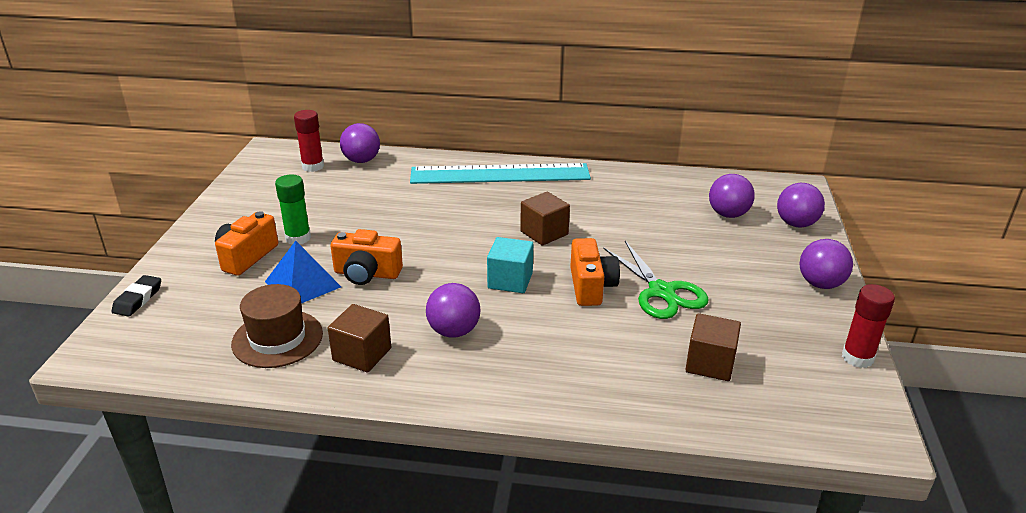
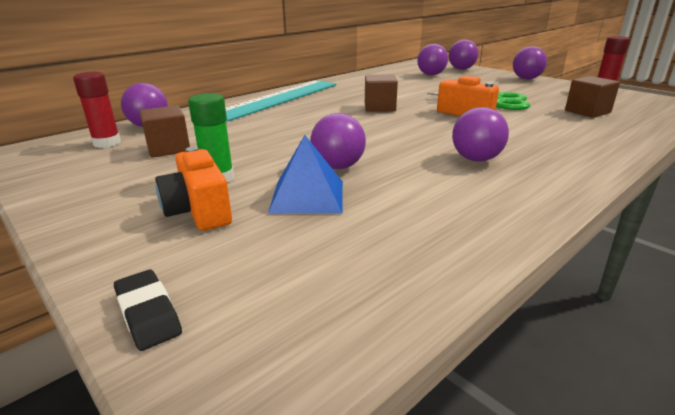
camera: 50 degrees left, 5 degrees down
brown hat [231,284,323,368] -> none
brown cube [328,304,391,373] -> brown cube moved to [140,105,190,158]
orange camera [331,229,403,285] -> purple ball [310,113,366,169]
turquoise cube [487,237,533,293] -> none

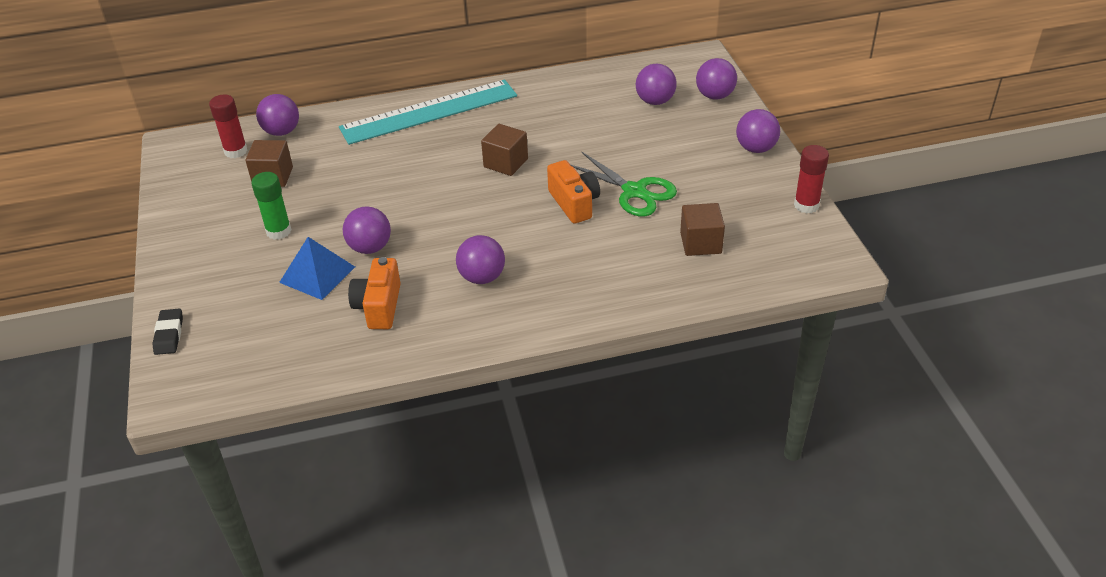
camera: 30 degrees right, 15 degrees up
orange camera [155,147,232,231] -> orange camera moved to [348,257,401,329]

